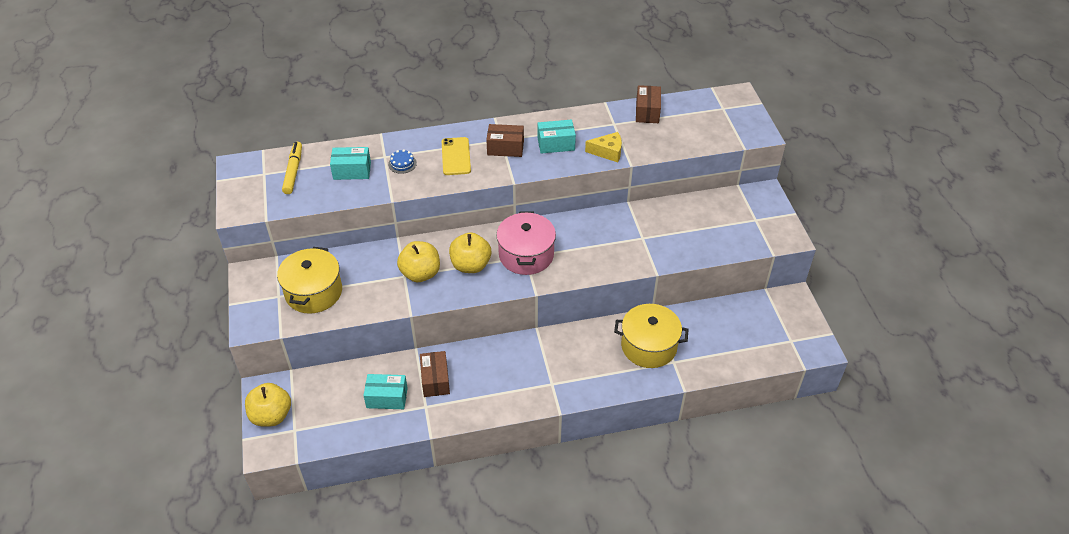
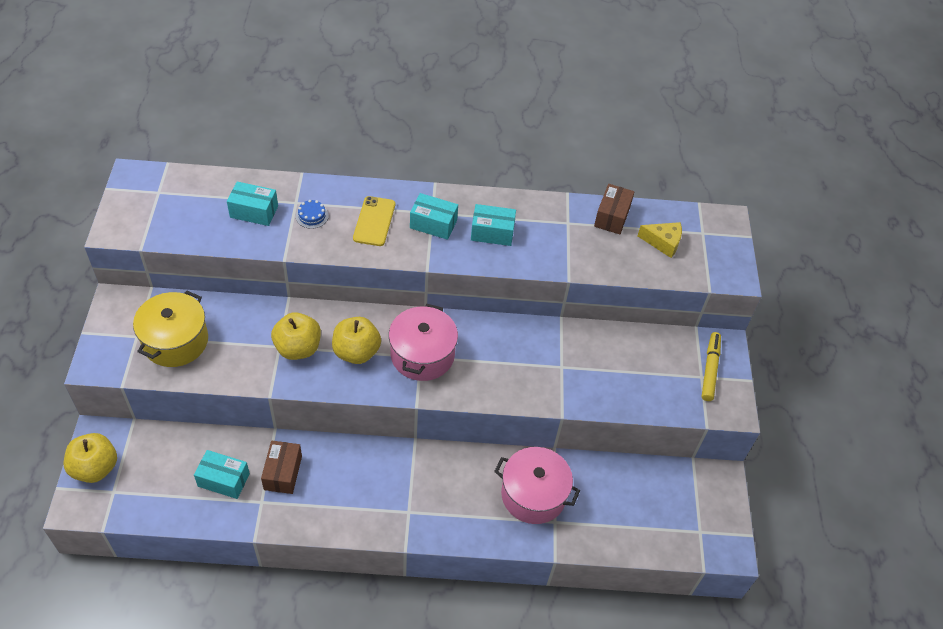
camera: 10 degrees right, 5 degrees up
yellow marker [282,142,302,194] -> yellow marker moved to [702,332,721,401]
brown box [486,124,524,157] -> turquoise box [410,193,458,240]
yellow cheese [585,132,622,162] -> yellow cheese moved to [638,222,682,258]
yellow pot [614,304,689,368] -> pink pot [494,447,580,524]

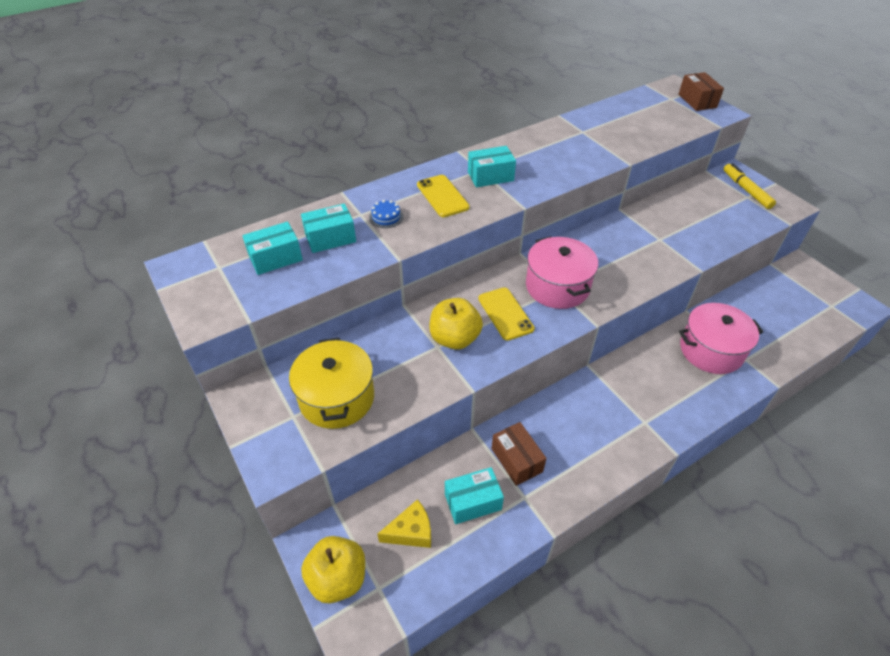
camera: 30 degrees left, 5 degrees down
yellow apple [332,317,381,364] -> yellow phone [478,287,535,341]
turquoise box [471,204,516,246] -> turquoise box moved to [242,222,303,275]
brown box [594,184,635,234] -> brown box moved to [679,72,724,111]
yellow cheese [638,222,682,258] -> yellow cheese moved to [377,499,431,548]

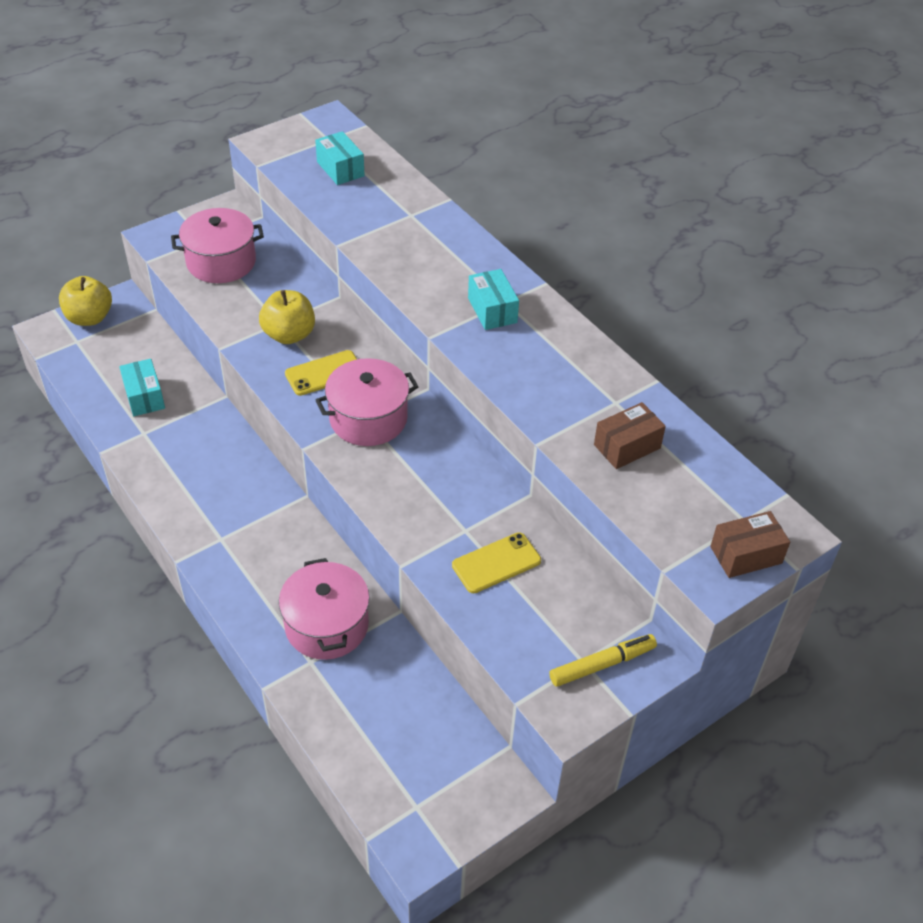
camera: 85 degrees right, 0 degrees up
yellow pot [289,338,374,429] -> pink pot [171,208,264,283]
turquoise box [301,203,356,253] -> none
blue cake [369,200,404,228] -> none
yellow cheese [377,499,431,548] -> none
yellow phone [417,175,470,217] -> yellow phone moved to [452,532,541,593]
brown box [492,422,547,486] -> brown box moved to [594,402,666,469]

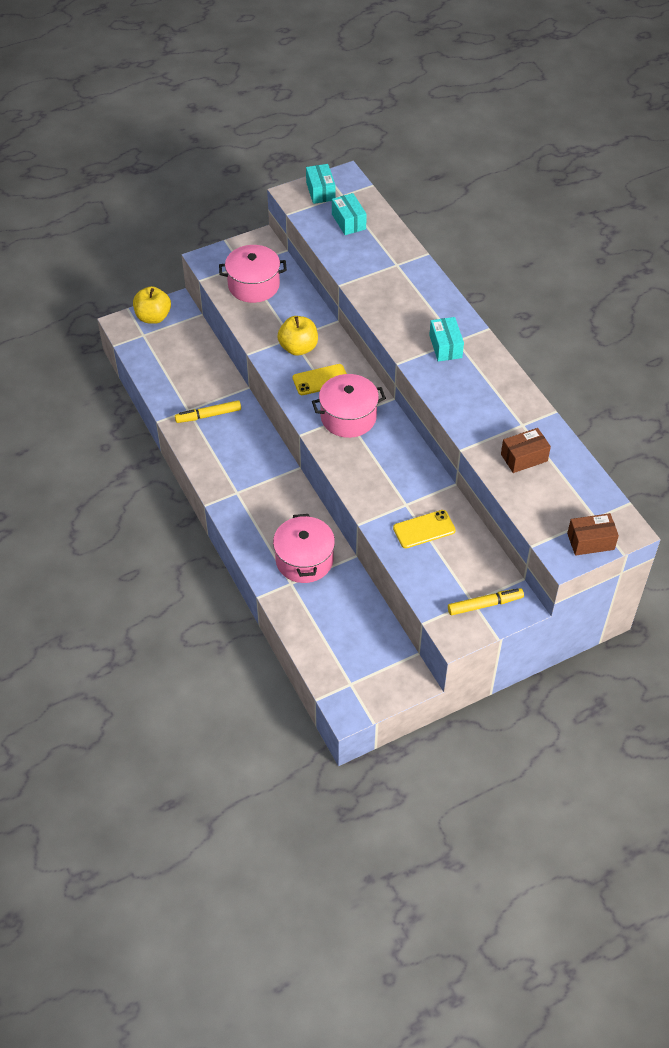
camera: 10 degrees right, 5 degrees up
turquoise box [119,359,165,416] -> turquoise box moved to [306,164,336,204]
none -> yellow marker [175,400,241,423]

